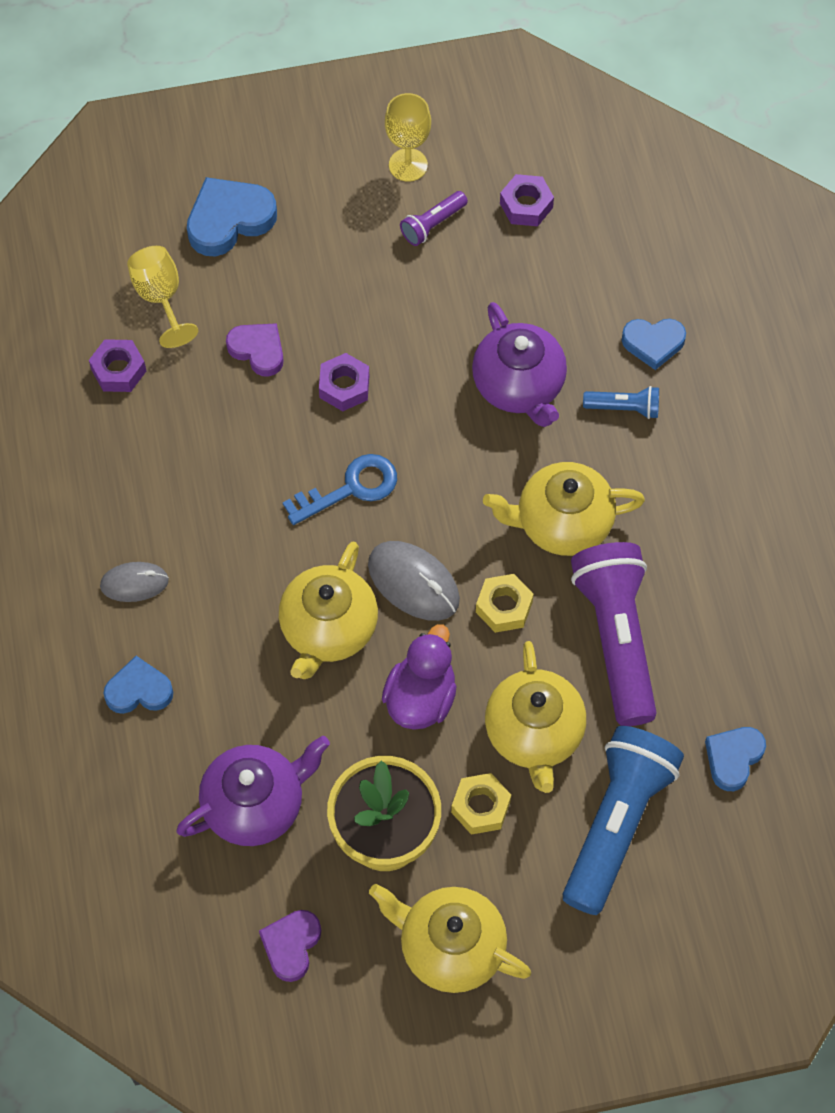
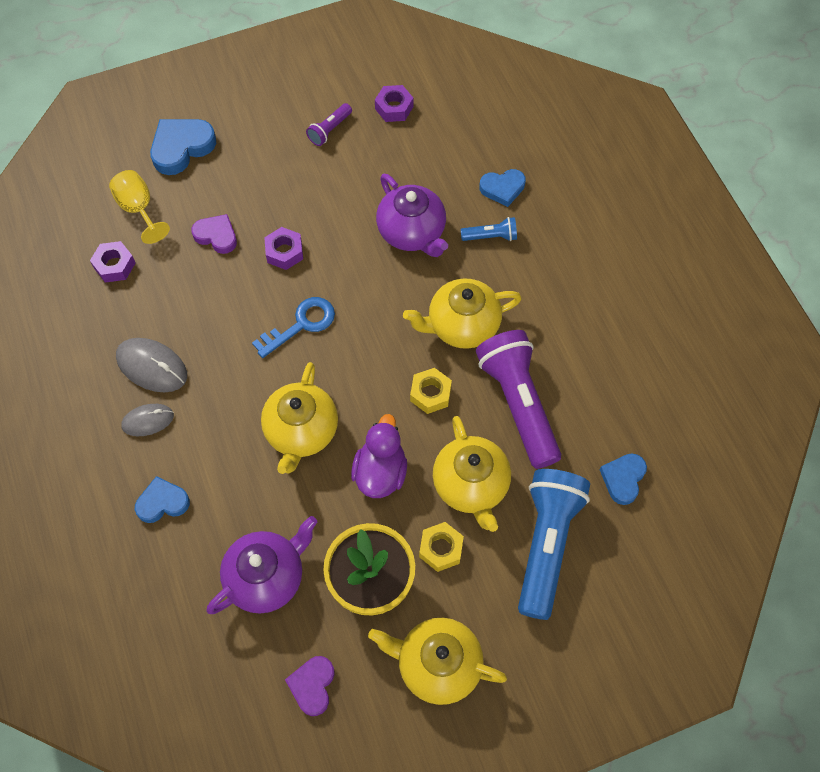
camera: 10 degrees left, 0 degrees up
grey mouse [368,541,460,621] -> grey mouse moved to [116,338,187,393]
yellow goblet [385,93,431,182] -> none

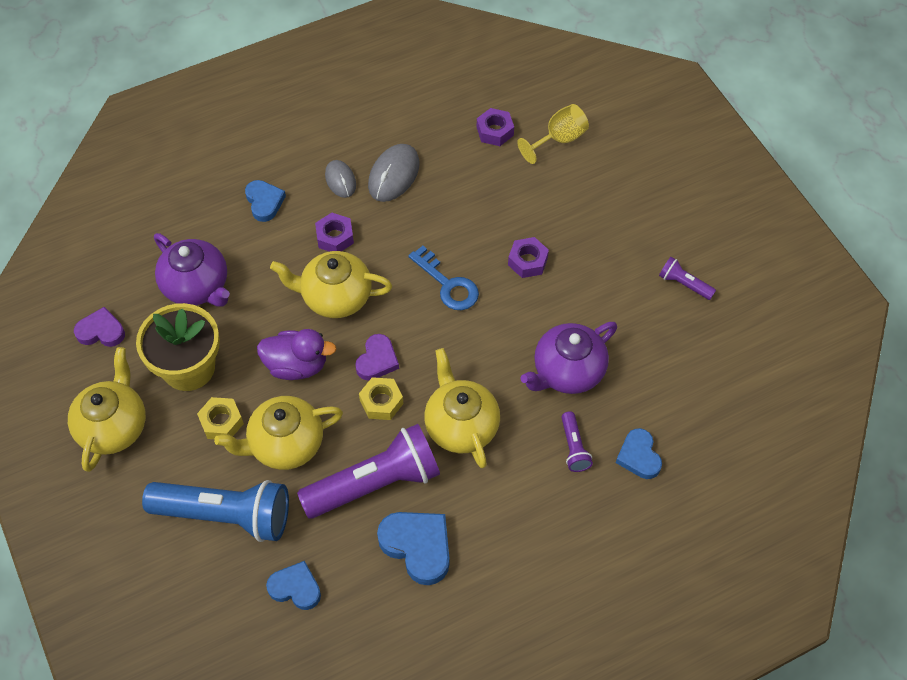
camera: 85 degrees right, 5 degrees down
blue heart [150,119,216,175] -> blue heart moved to [377,512,450,585]
purple heart [191,214,237,254] -> purple heart moved to [355,334,399,381]
purple nut [375,85,413,122] -> purple nut moved to [315,213,354,252]
blue flashlight [461,217,517,241] -> purple flashlight [561,411,593,472]

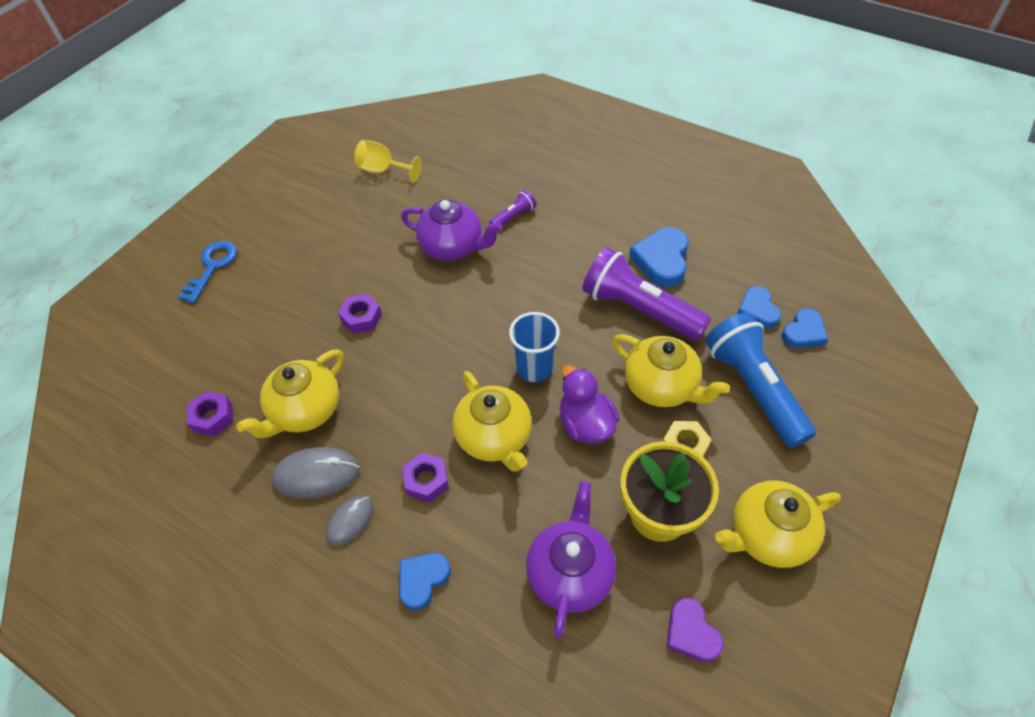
camera: 120 degrees left, 5 degrees down
purple heart [355,334,399,381] -> blue cup [509,312,560,382]
yellow nut [359,377,403,420] -> none
blue key [408,246,479,310] -> blue key moved to [178,241,237,303]
yellow teapot [424,348,500,468] -> yellow teapot moved to [236,349,344,438]
yellow goblet [517,104,589,164] -> yellow goblet moved to [354,140,422,182]
blue heart [616,428,662,479] -> blue heart moved to [781,308,828,348]
purple flashlight [659,257,716,300] -> none

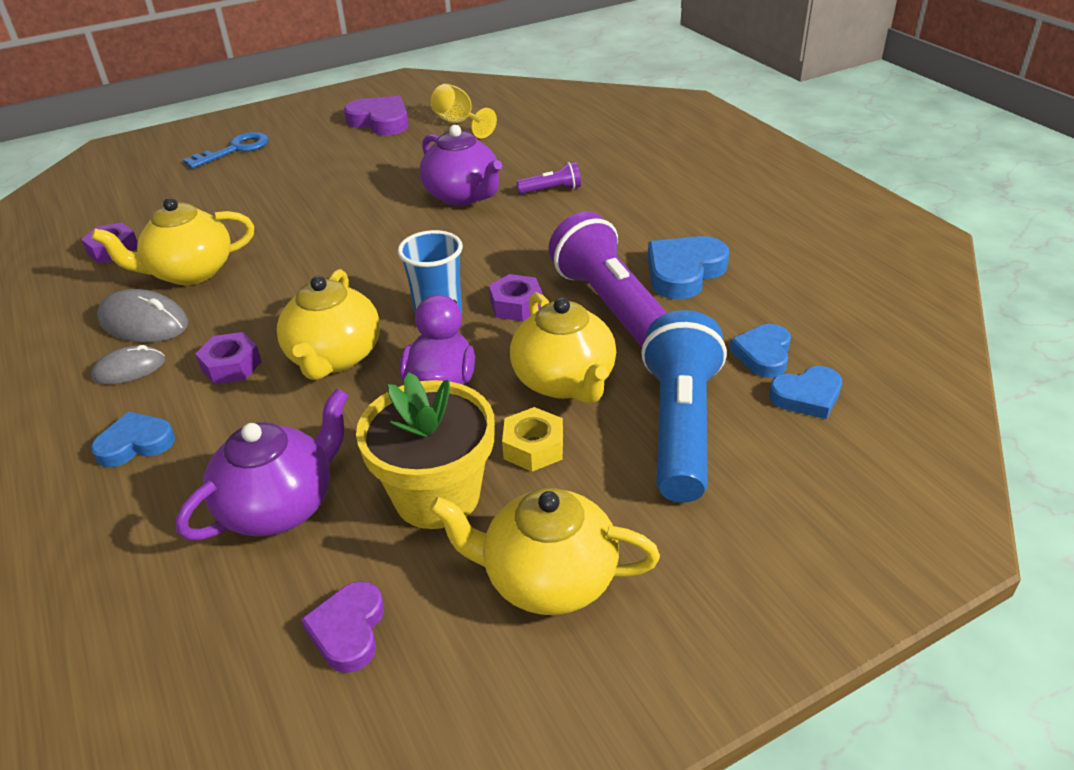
camera: 30 degrees right, 15 degrees down
purple nut [338,294,382,334] -> purple nut moved to [489,274,542,321]
none -> purple heart [344,96,409,135]

